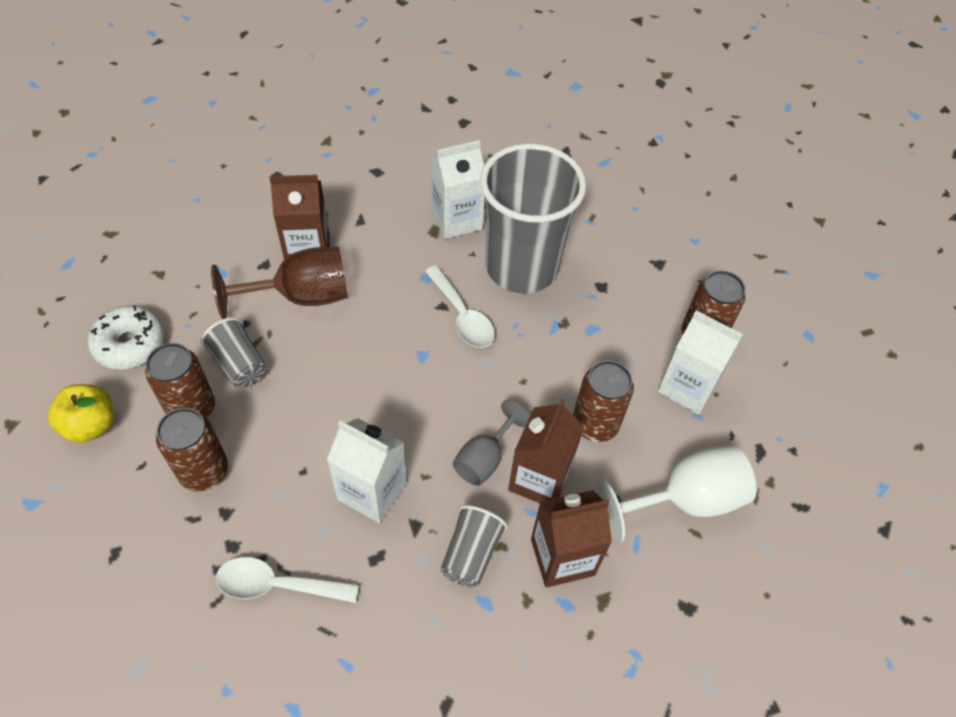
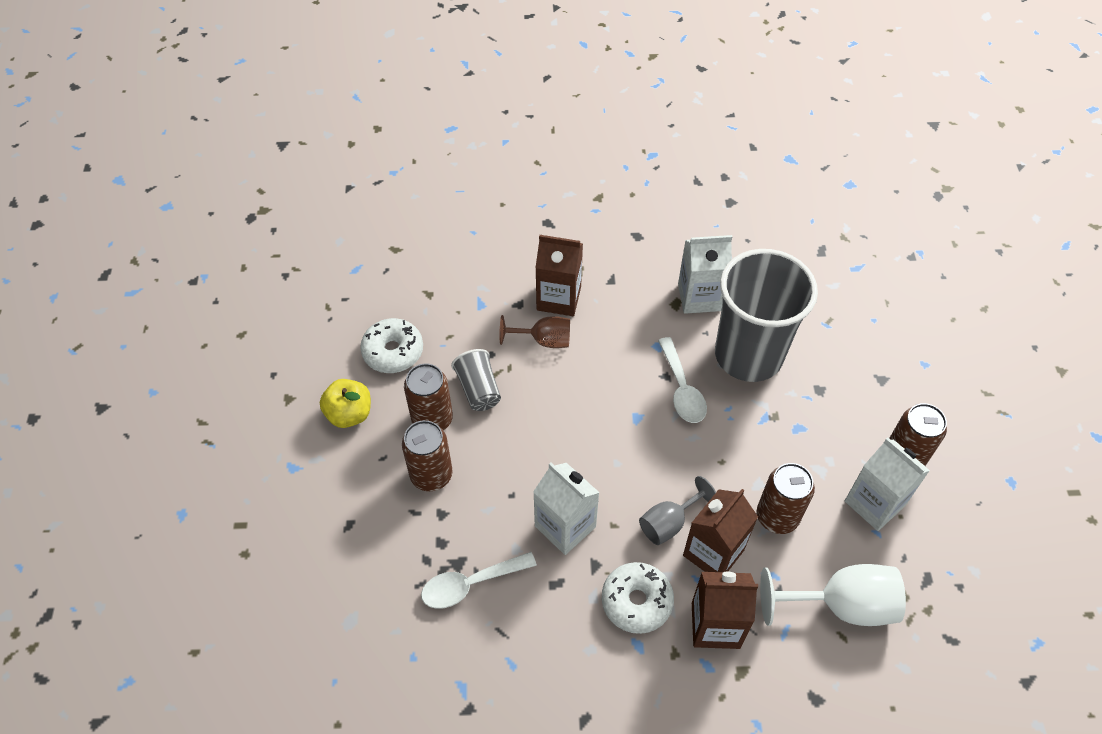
camera: 20 degrees right, 0 degrees up
brown goblet [211,247,348,319] -> brown goblet [499,315,570,348], size x0.62
white spoon [216,557,359,603] -> white spoon turned 45 degrees counterclockwise [421,552,537,609]
grey cup [440,505,507,588] -> white donut [602,562,674,634]

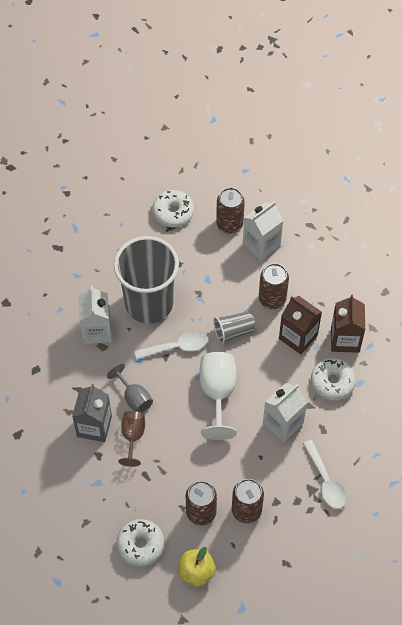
camera: 90 degrees left, 5 degrees up
grey cup [451,349,501,411] -> grey cup moved to [213,311,255,344]
brown carton [535,235,583,316] -> grey carton [72,384,112,442]
grey goblet [639,476,716,545] -> grey goblet moved to [107,363,153,413]
white goblet [760,564,906,626] -> white goblet moved to [199,352,237,440]
none -> white donut [152,190,194,227]

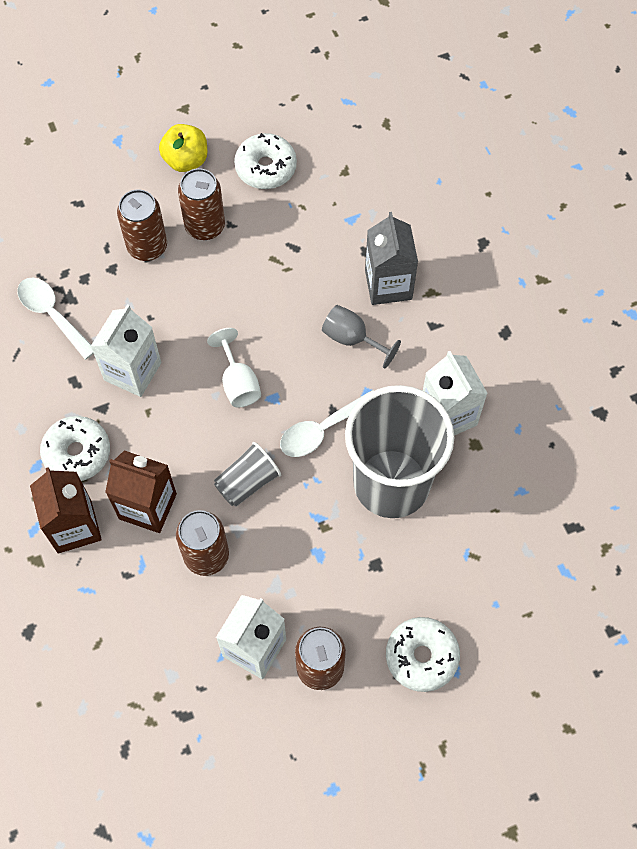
camera: 160 degrees right, 5 degrees up
brown goblet [118,411,145,467] -> none
white goblet [199,352,237,440] -> white goblet [207,328,261,408], size x0.62

